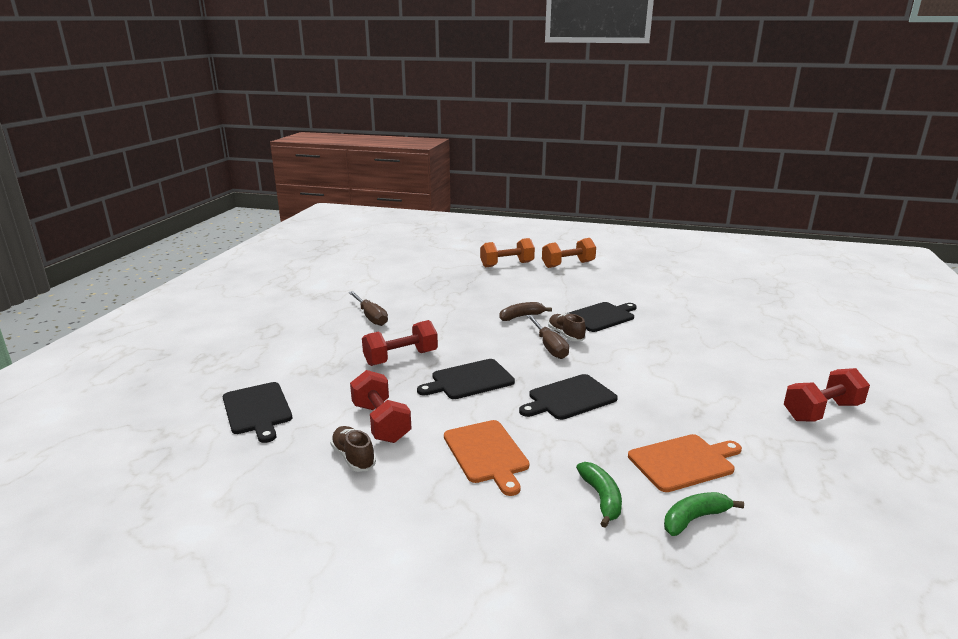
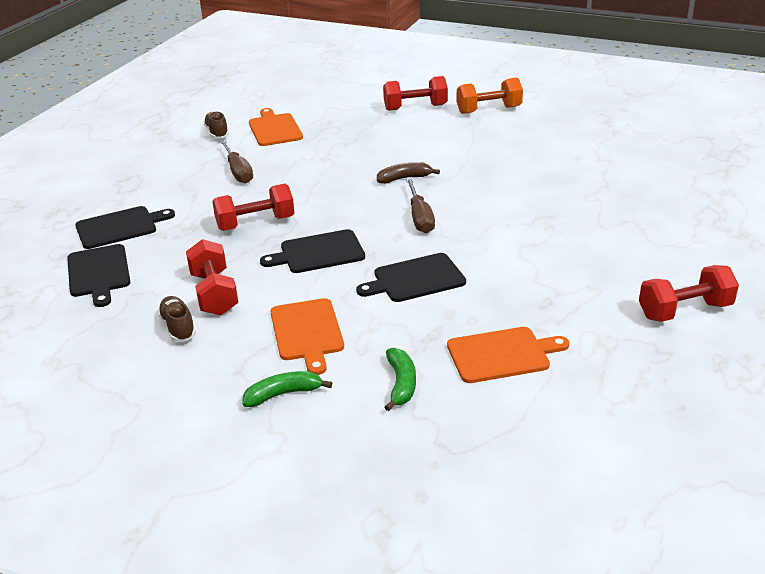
camera: 10 degrees right, 10 degrees up
orange dumbbell [480,238,535,268] -> red dumbbell [383,76,448,111]
brown shoe [548,313,586,341] -> brown shoe moved to [203,111,229,139]
black cutting board [566,302,637,332] -> black cutting board moved to [75,206,175,249]
green banana [664,492,744,536] -> green banana moved to [243,371,332,407]
none -> orange cutting board [249,108,303,146]

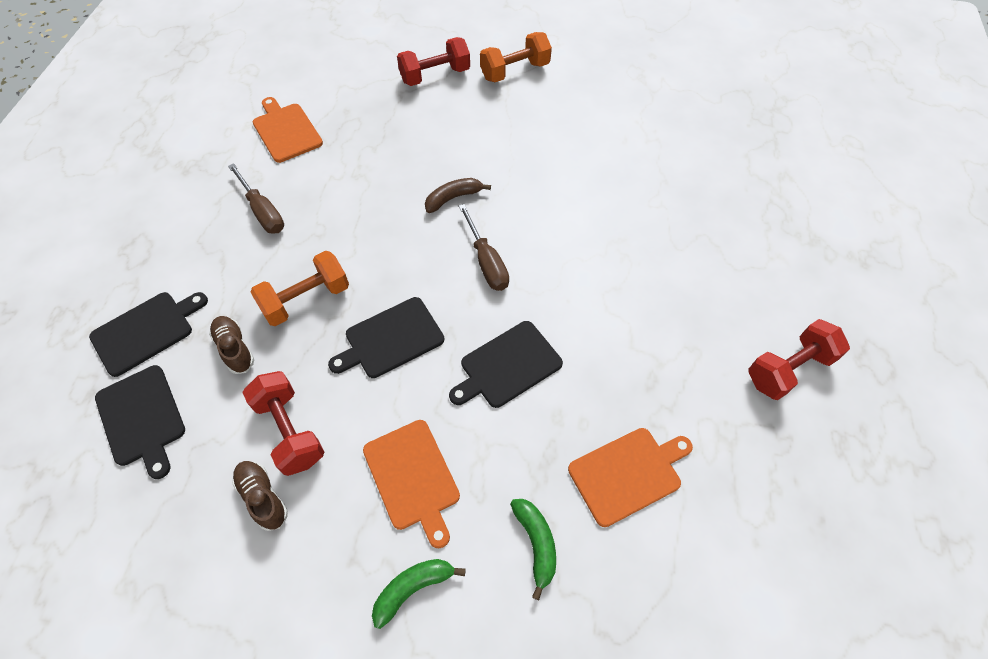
camera: 15 degrees left, 25 degrees up
brown shoe [203,111,229,139] -> brown shoe moved to [209,316,254,374]
red dumbbell [212,184,294,231] -> orange dumbbell [251,251,349,326]

